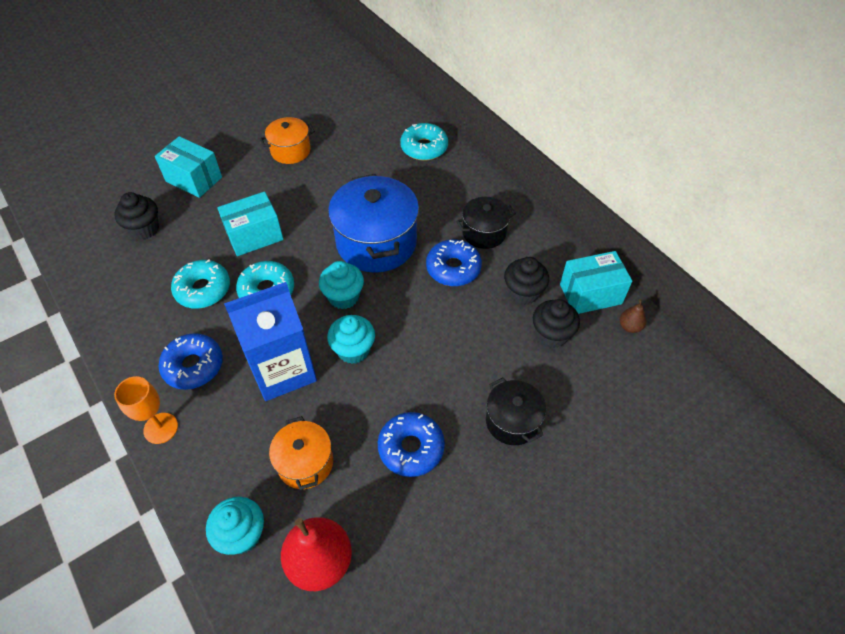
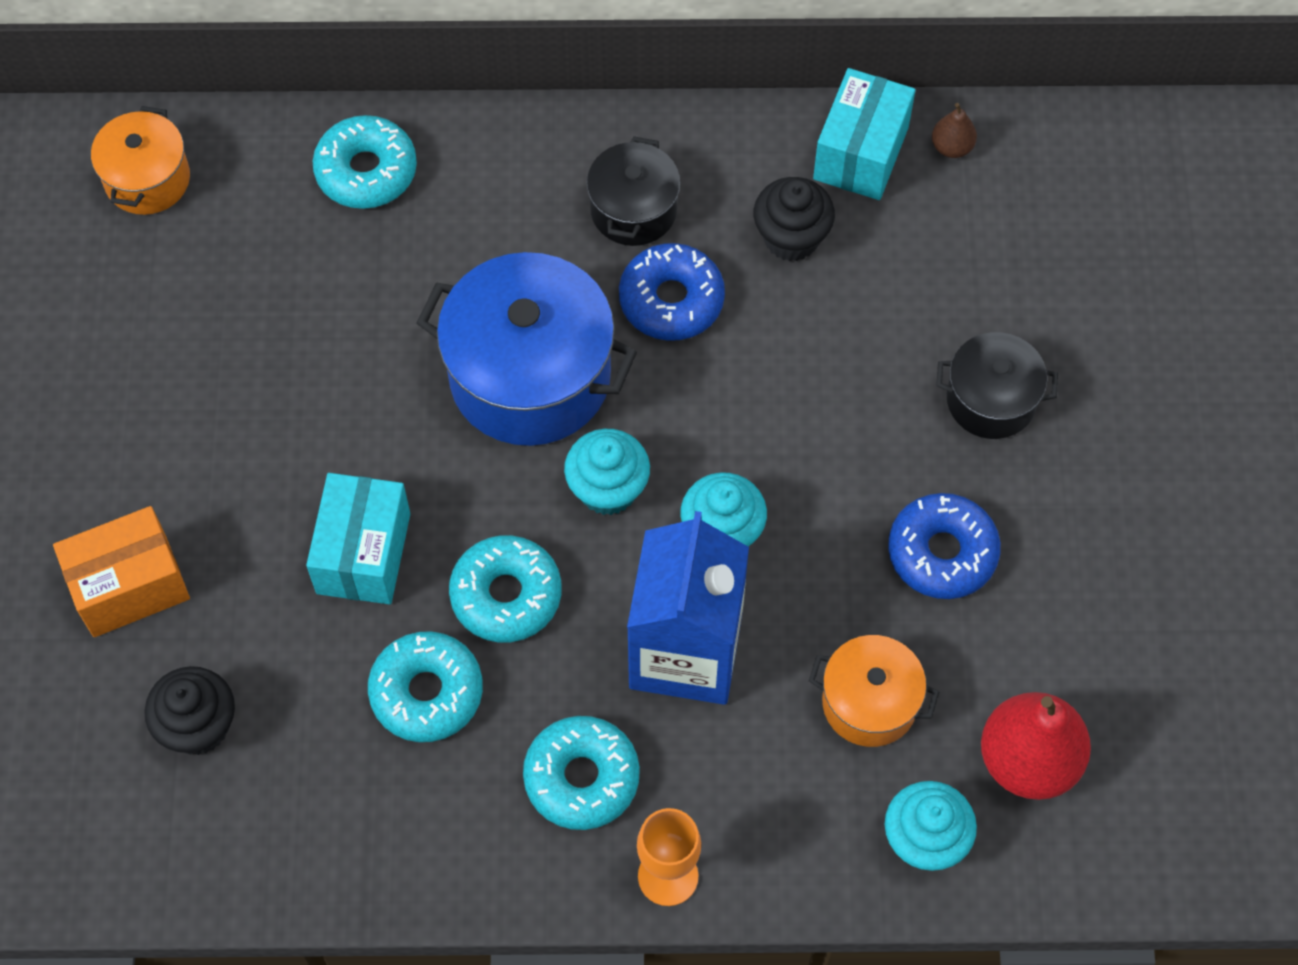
camera: 55 degrees left, 10 degrees up
turquoise box [155,136,222,198] -> orange box [53,506,190,637]
blue donut [158,333,223,390] -> turquoise donut [523,716,640,830]
orange pot [260,117,315,164] -> orange pot moved to [91,106,190,215]
black cupcake [533,299,580,348] -> none

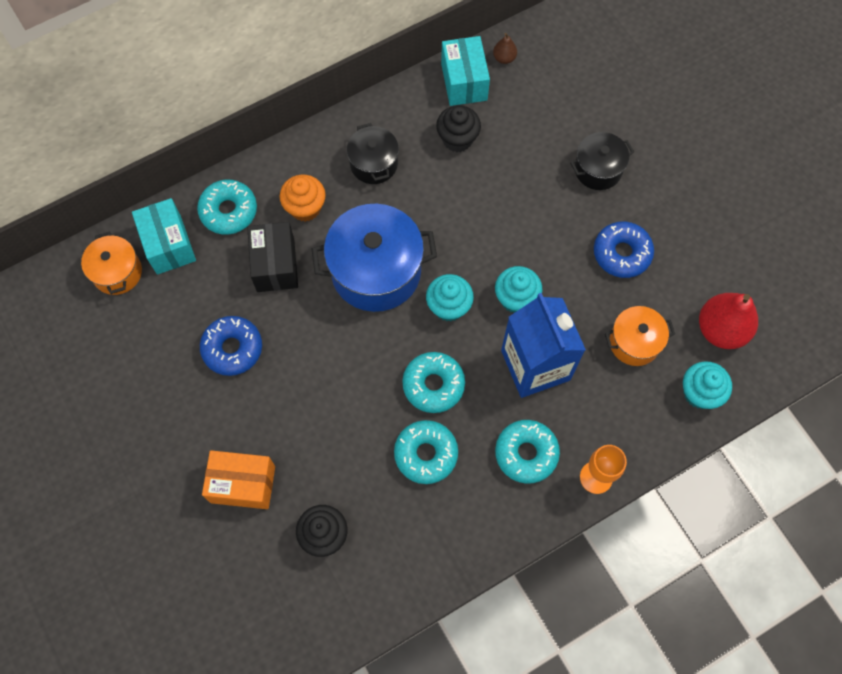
camera: 30 degrees left, 5 degrees up
orange box [53,506,190,637] -> orange box turned 60 degrees clockwise [202,450,275,509]
turquoise box [306,473,410,604] -> turquoise box moved to [132,198,196,274]
blue donut [619,243,725,341] -> blue donut moved to [200,316,262,376]
none -> black box [247,222,298,292]
none -> orange cupcake [280,175,326,222]

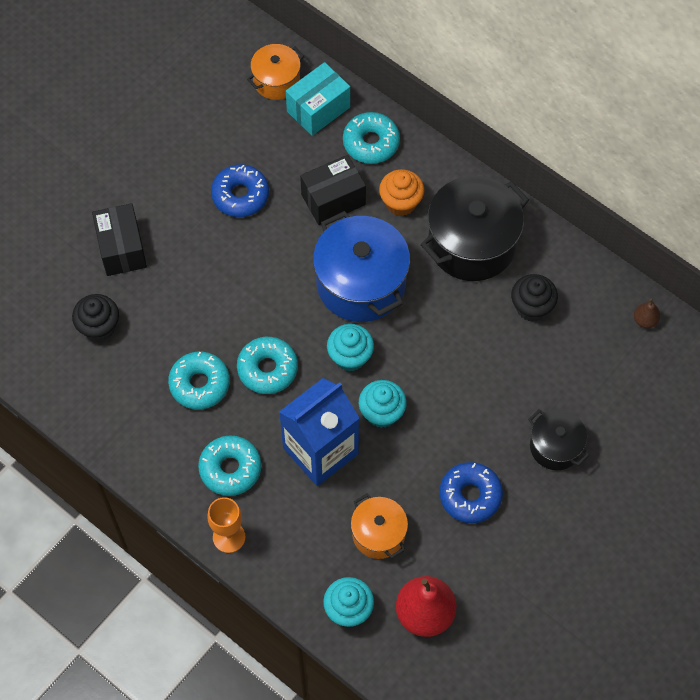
camera: 70 degrees right, 5 degrees down
orange box [202,450,275,509] -> black box [92,203,147,276]
black pot [347,123,399,184] -> black pot [421,176,529,281], size x1.80
turquoise box [441,36,490,106] -> none

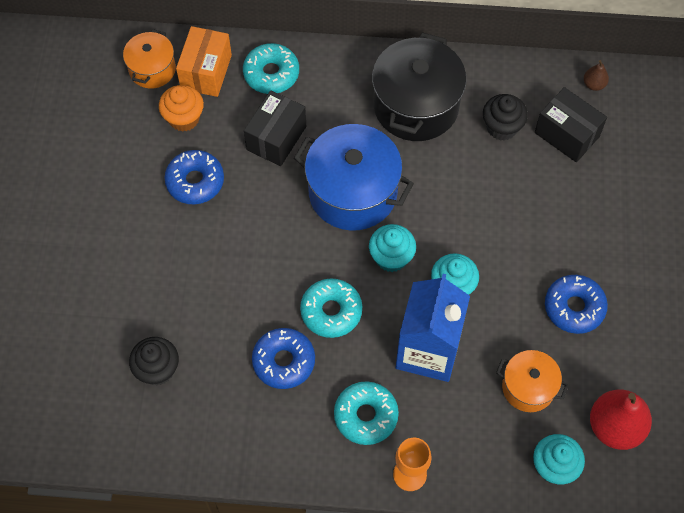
camera: 35 degrees left, 0 degrees up
black box [92,203,147,276] -> black box moved to [535,87,607,162]
turquoise donut [168,352,230,409] -> blue donut [252,328,315,389]
turquoise box [286,62,350,136] -> orange box [176,26,232,97]
orange cupcake [379,169,424,216] -> orange cupcake moved to [159,85,204,132]
black pot [528,409,589,470] -> none

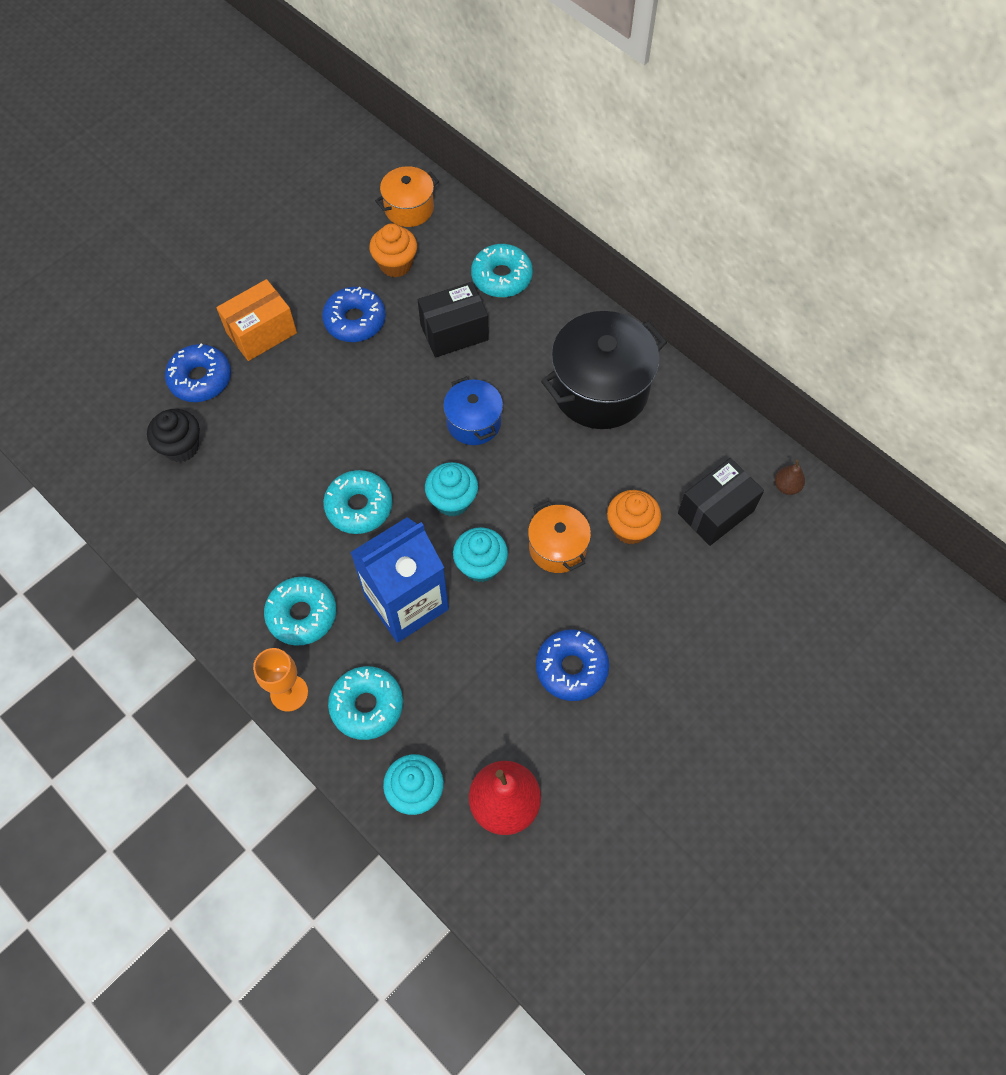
camera: 40 degrees right, 0 degrees up
orange box [176,26,232,97] -> orange box moved to [216,279,297,361]
blue donut [252,328,315,389] -> blue donut moved to [165,343,231,402]
blue pot [294,124,414,231] -> blue pot [443,376,503,445], size x0.56
black cupcake [483,94,528,141] -> none
orange pot [496,350,569,412] -> orange pot moved to [528,501,591,573]
black box [535,87,607,162] -> black box turned 60 degrees clockwise [678,458,764,546]
none -> turquoise donut [328,666,403,740]
none -> orange cupcake [607,490,661,545]

